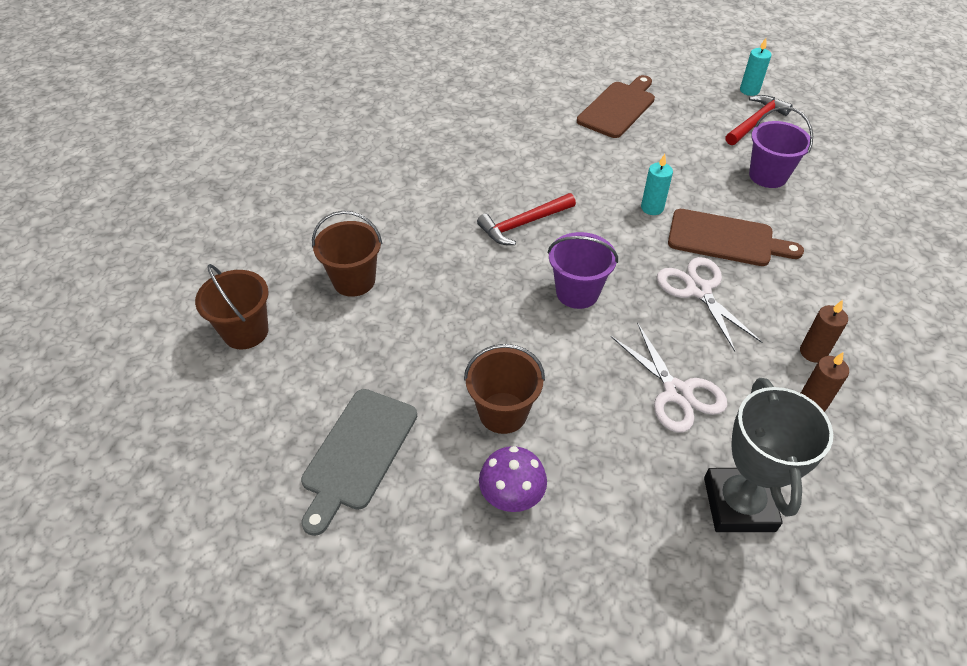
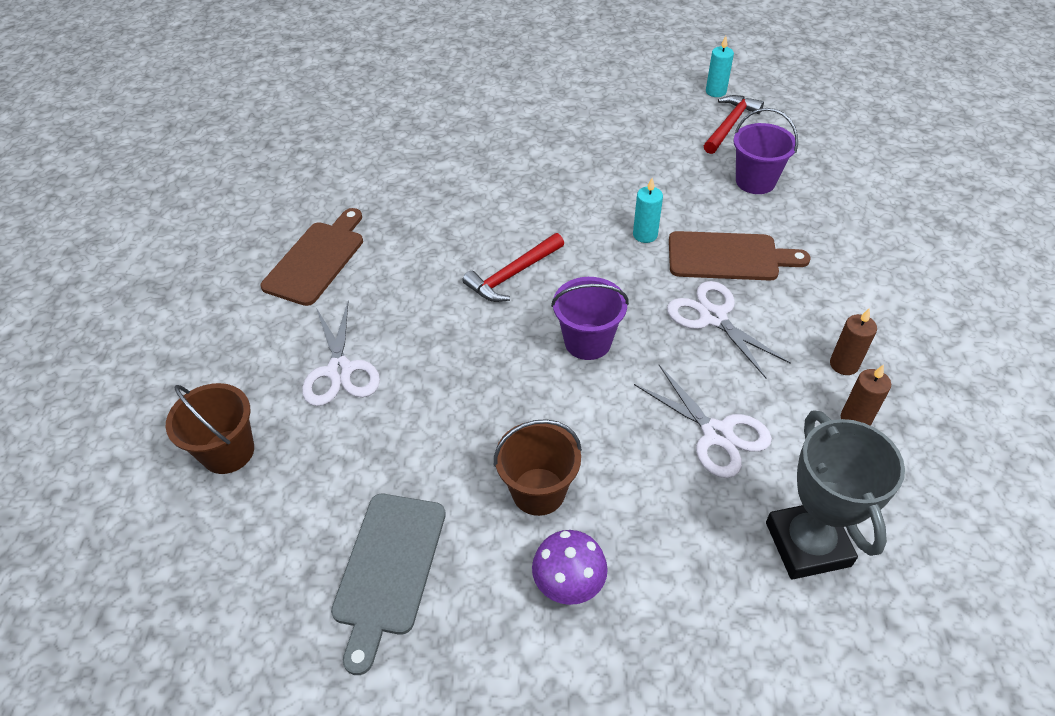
camera: 10 degrees left, 0 degrees up
brown bucket [312,211,382,297] -> white scissors [302,302,380,406]
brown cutting board [577,75,655,138] -> brown cutting board moved to [261,208,363,306]

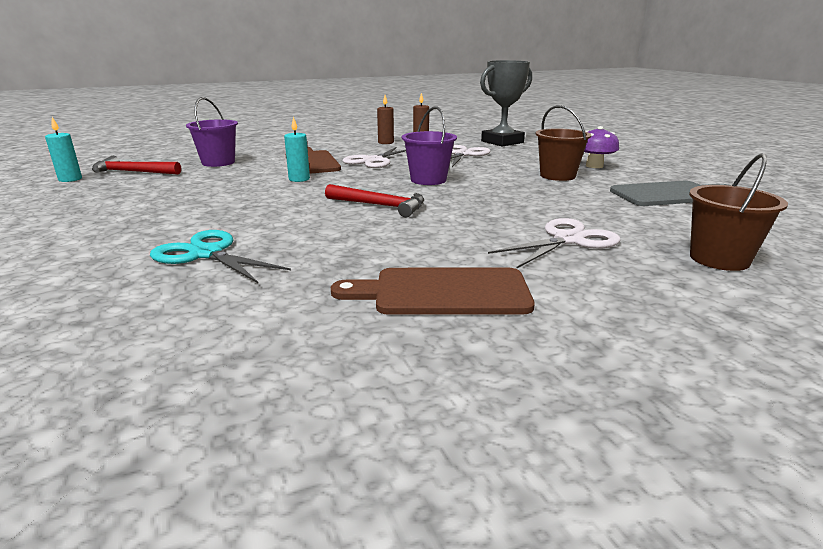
camera: 115 degrees left, 25 degrees down
none -> turquoise scissors [150,230,291,283]

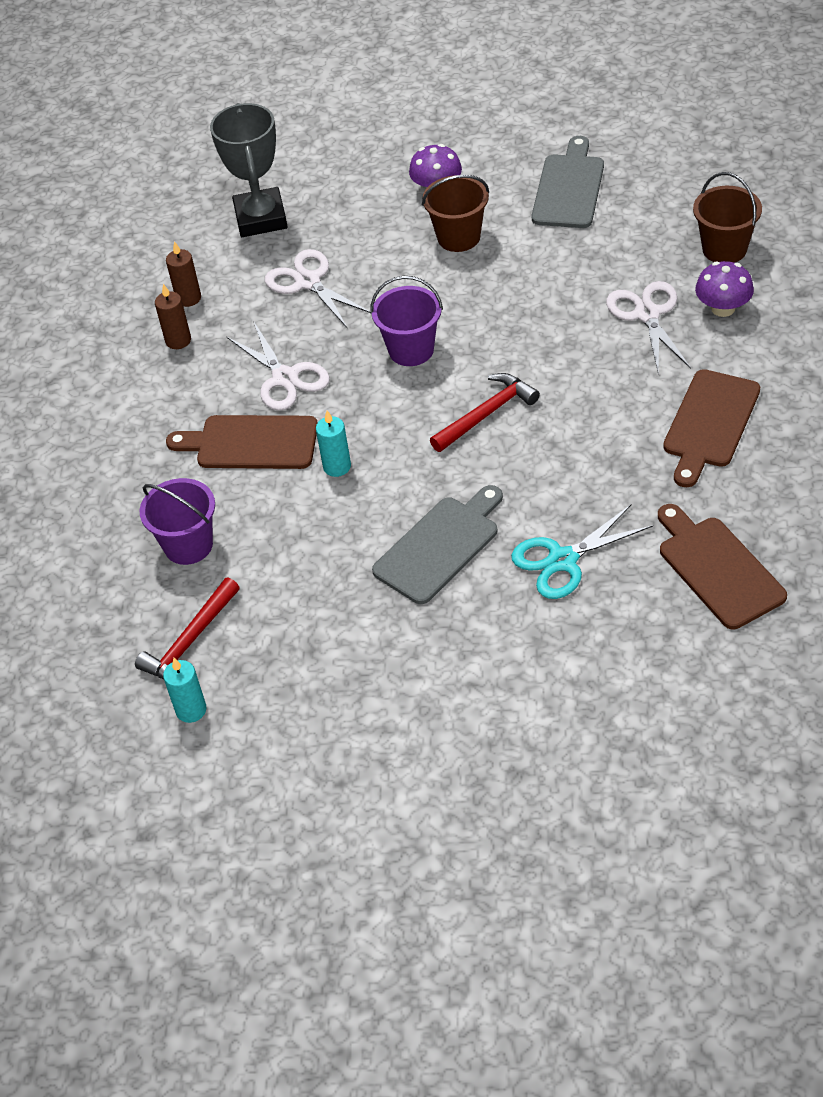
camera: 60 degrees left, 25 degrees up
none -> grey cutting board [372,485,503,604]
none -> brown cutting board [658,504,787,629]
none -> purple mushroom [695,261,754,317]

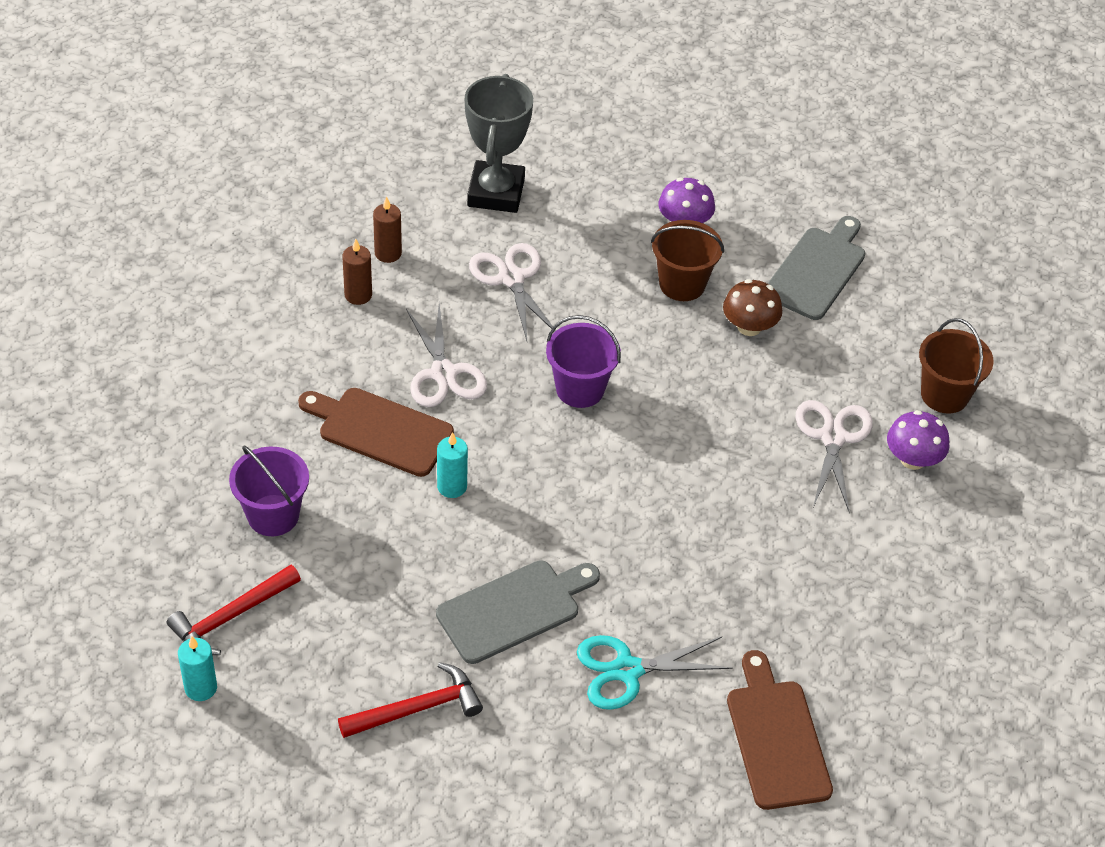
camera: 10 degrees right, 0 degrees up
red hammer [430,373,540,452] -> red hammer moved to [338,662,483,738]
brown cutting board [663,369,760,487] -> none
none -> brown mushroom [723,279,782,336]

